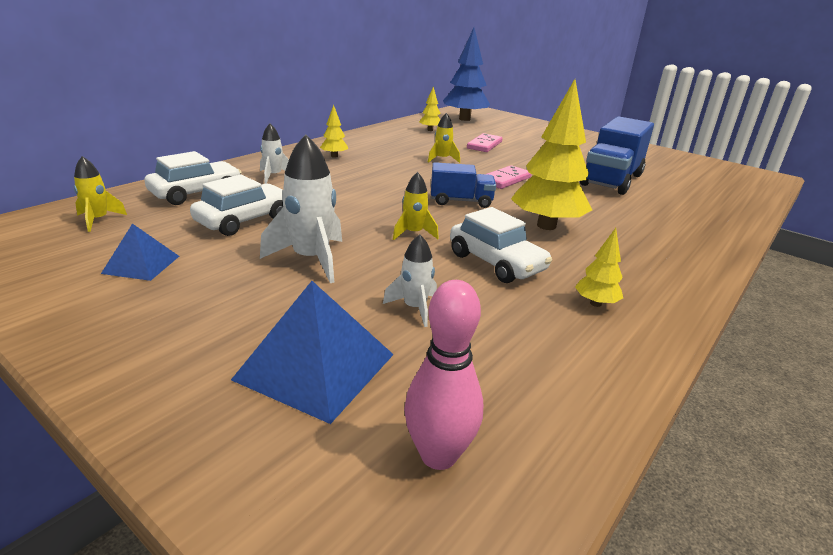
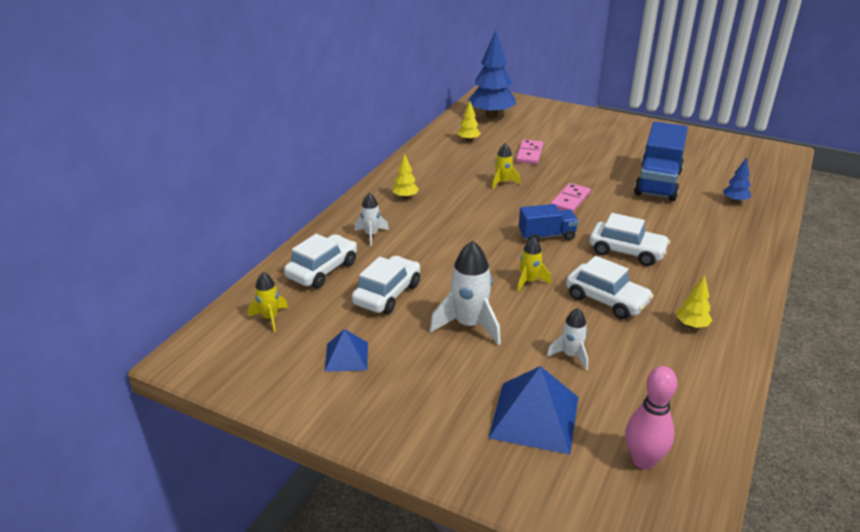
camera: 10 degrees left, 5 degrees up
yellow tree [511,79,592,230] -> white car [589,213,670,266]
none -> blue tree [723,157,751,203]

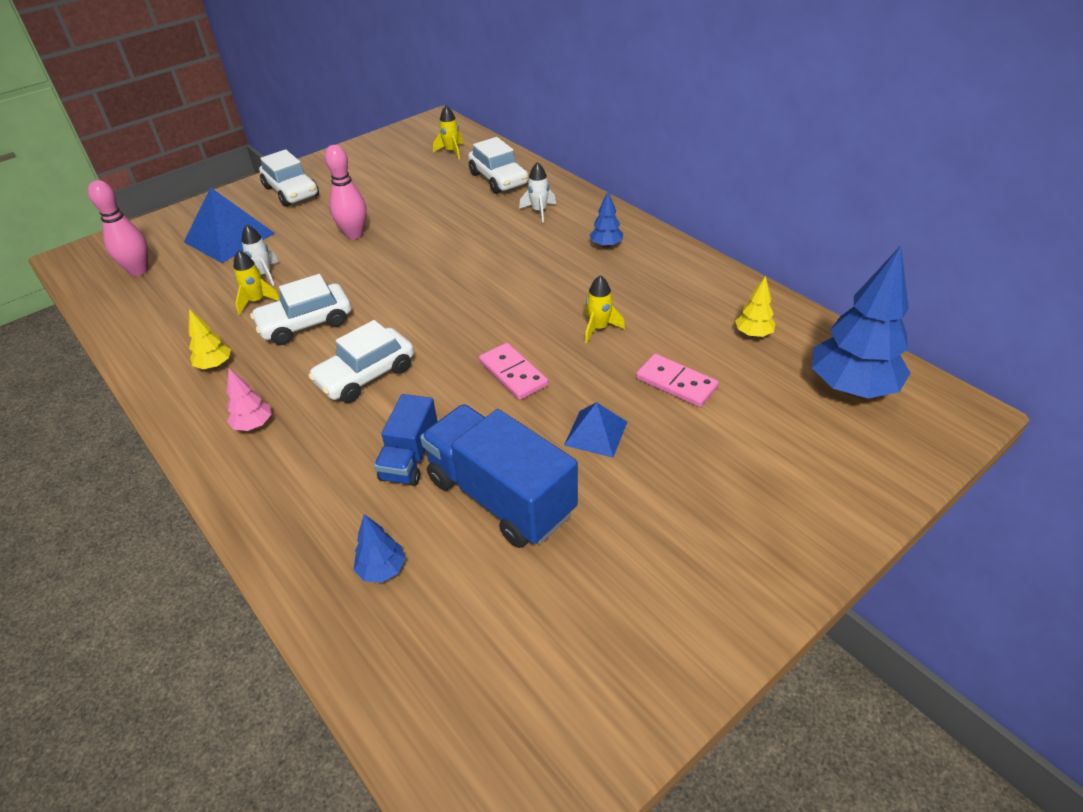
camera: 115 degrees right, 10 degrees up
blue pyramid [325,329,368,372] -> blue pyramid moved to [564,402,627,458]
white car [352,256,420,314] -> white car moved to [259,149,319,207]
yellow tree [392,154,419,199] -> blue tree [590,191,623,248]
white rocket [430,241,501,345] -> pink bowling pin [325,145,367,239]
yellow rocket [517,237,551,292] -> yellow rocket moved to [233,250,279,315]
blue truck [519,204,579,241] -> blue truck moved to [374,394,438,486]
none -> pink tree [226,368,271,431]

